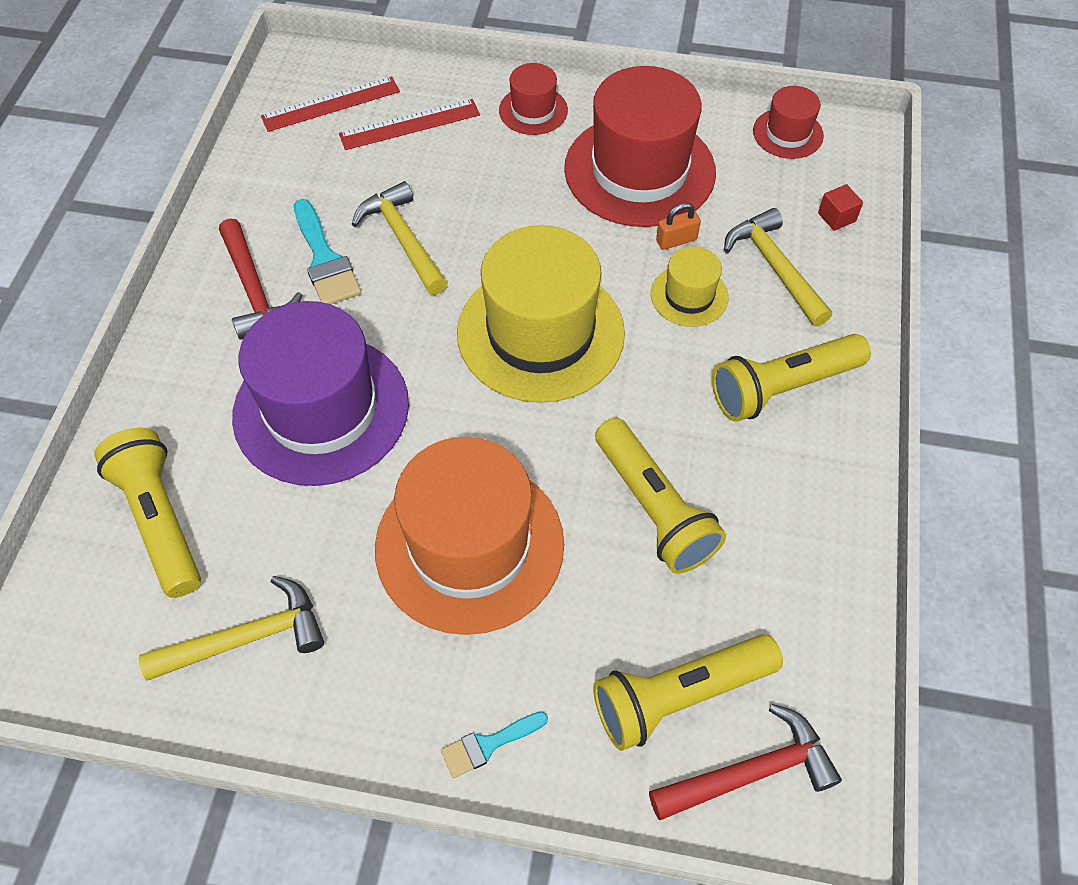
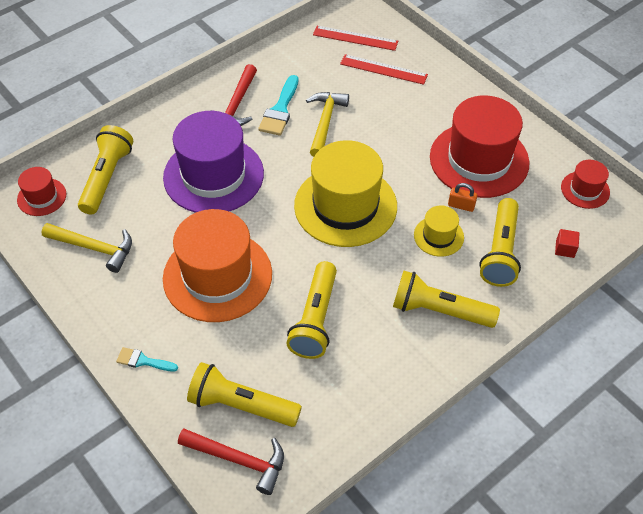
camera: 40 degrees right, 5 degrees down
red hat [499,63,568,135] -> red hat moved to [17,167,66,216]
yellow hammer [724,208,832,327] -> yellow flashlight [479,198,521,287]

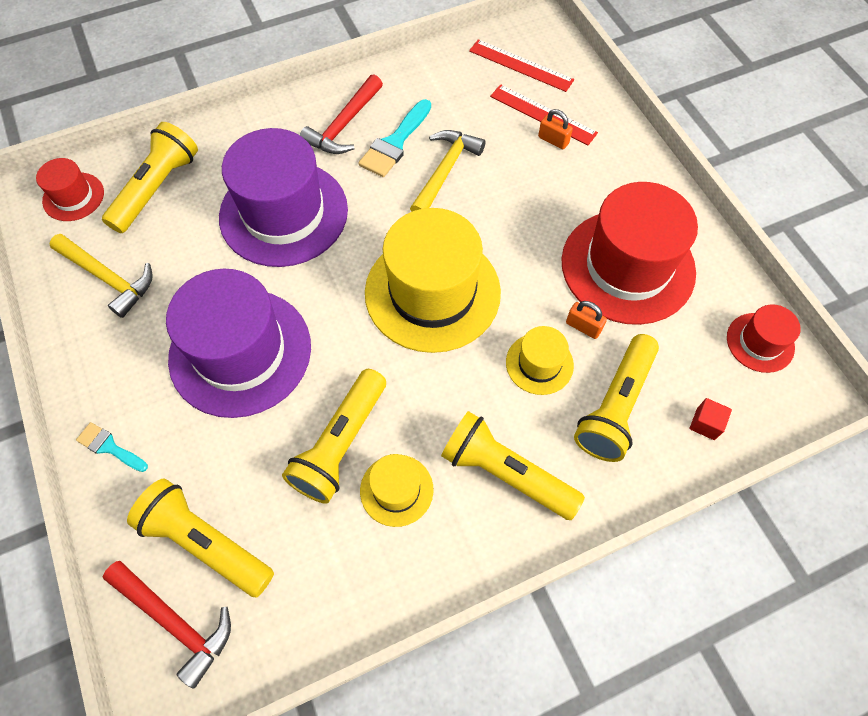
camera: 15 degrees right, 10 degrees up
orange hat [163,209,272,322] -> purple hat [166,269,311,418]
none -> yellow hat [360,454,434,527]
none -> orange padlock [538,109,573,149]

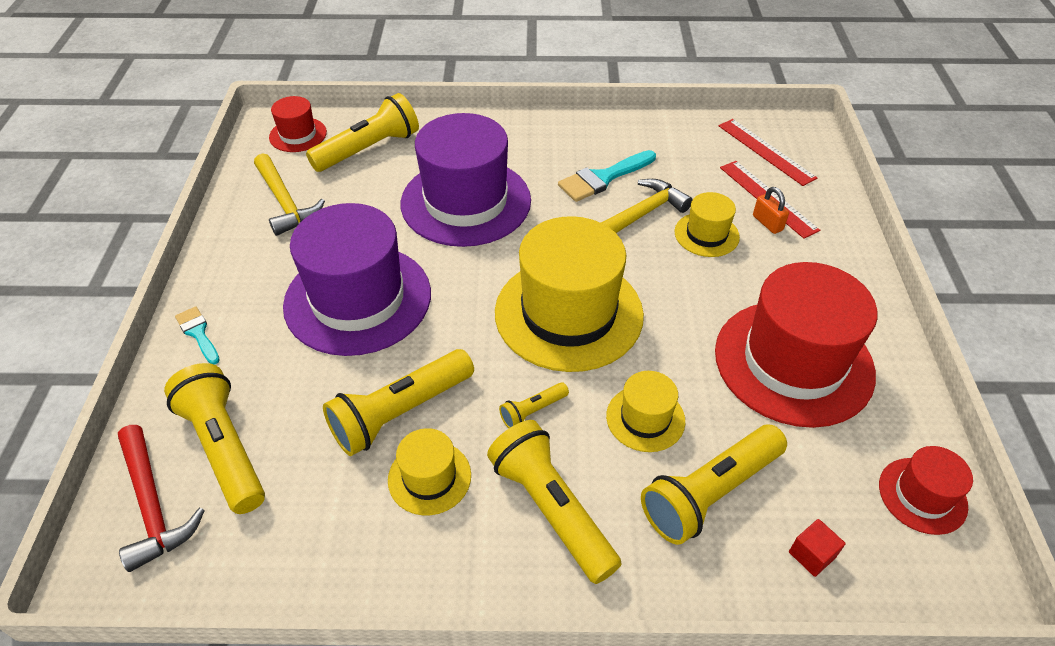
camera: 25 degrees right, 15 degrees down
red hammer [300,74,383,154] -> none
orange padlock [566,301,607,339] -> none
none -> yellow flashlight [499,382,569,428]
none -> yellow hat [675,192,740,257]

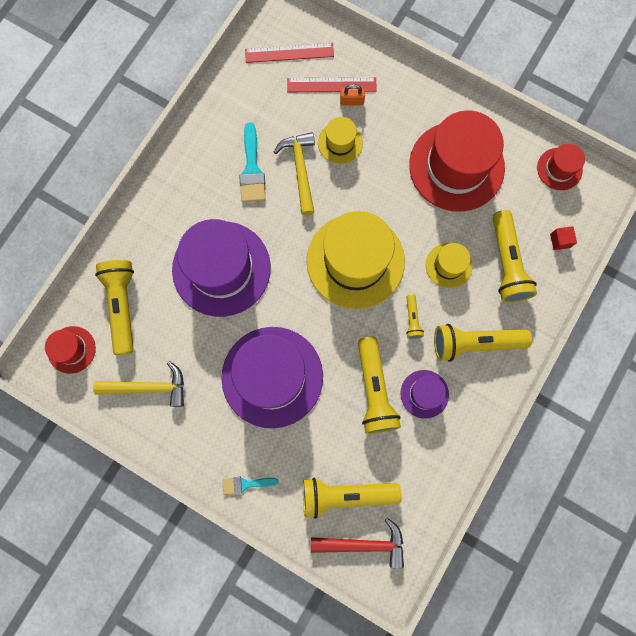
camera: 60 degrees left, 30 degrees up
yellow hat [388,428,471,515] -> purple hat [400,370,449,419]

